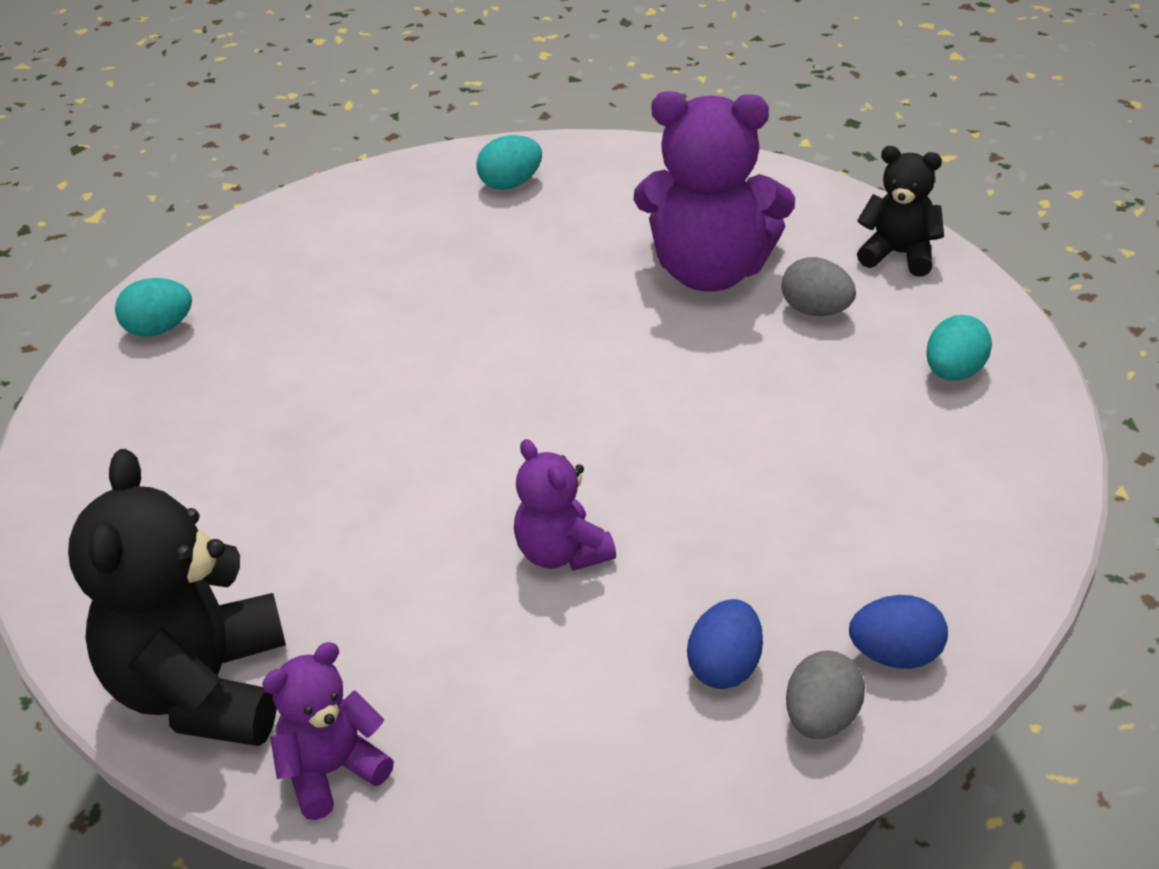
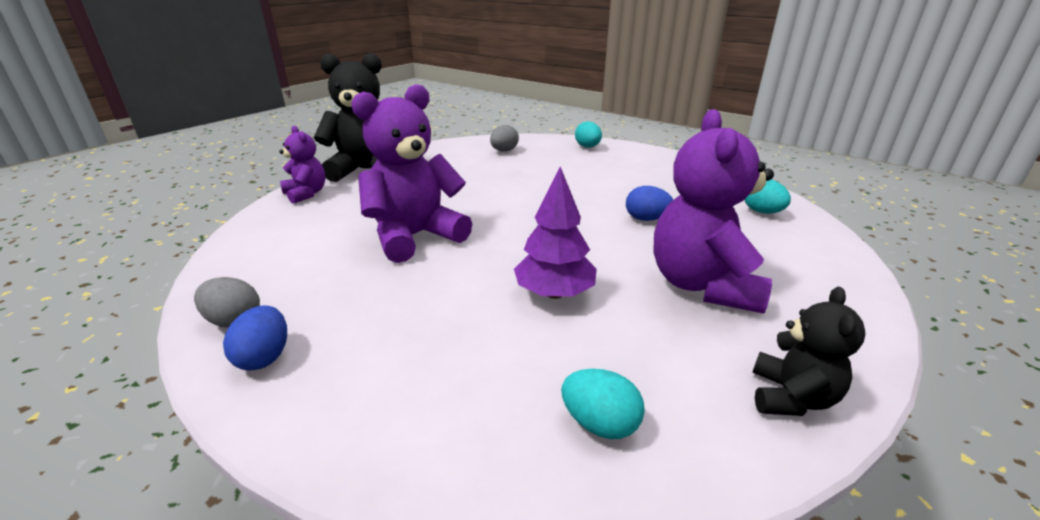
camera: 85 degrees right, 10 degrees down
purple teddy bear [514,439,616,571] -> purple teddy bear [351,84,472,263], size x1.84
blue egg [687,599,763,689] -> blue egg moved to [626,186,673,221]
grey egg [781,257,856,316] -> grey egg moved to [490,125,519,152]
none -> purple tree [514,167,597,299]

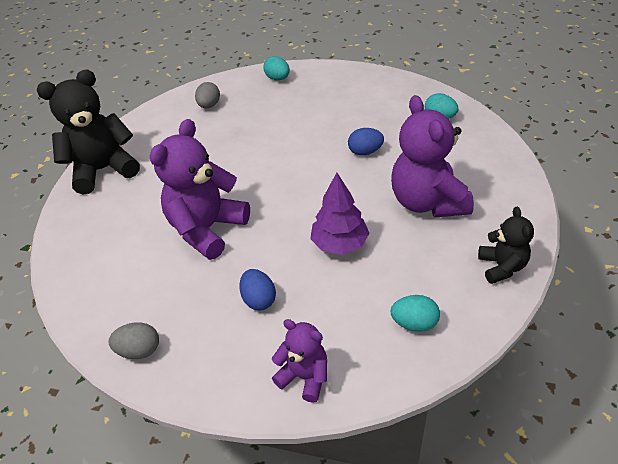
camera: 20 degrees left, 15 degrees up
blue egg [223,306,287,371] -> blue egg moved to [239,269,276,310]
purple teddy bear [279,126,326,204] -> purple teddy bear moved to [272,319,327,403]

